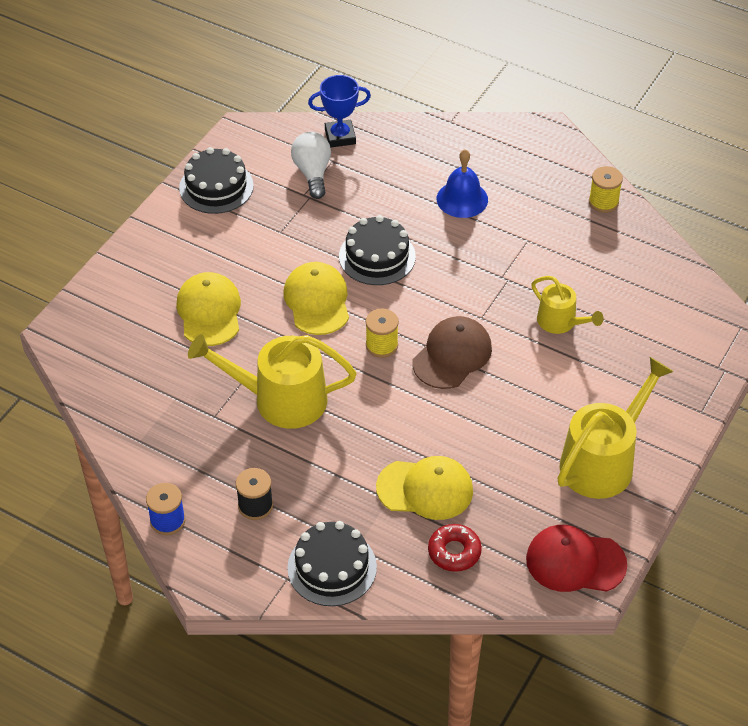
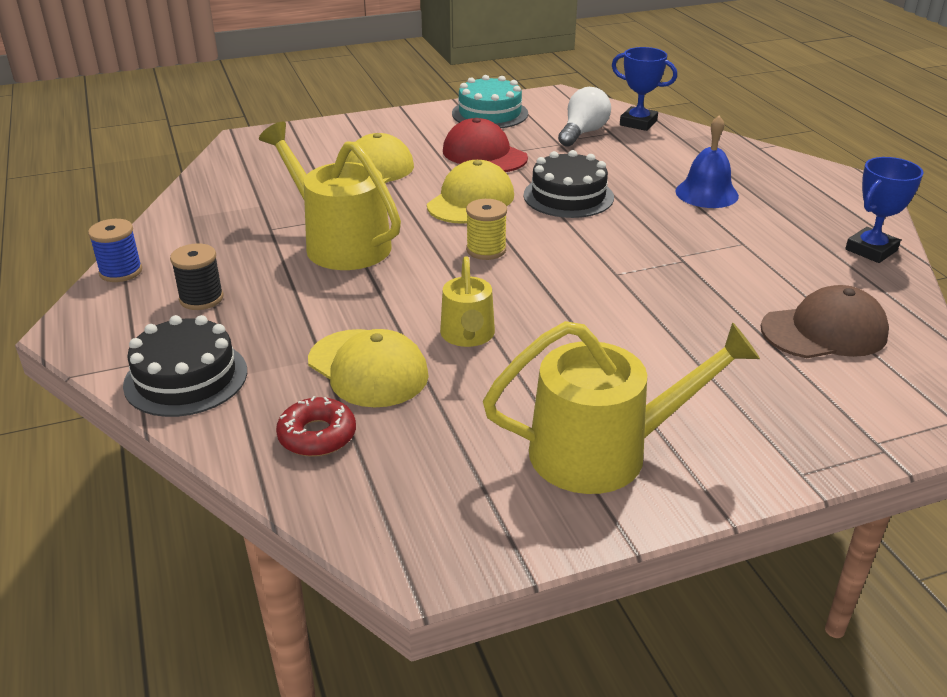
camera: 40 degrees right, 15 degrees down
black cake [179,147,254,214] -> turquoise cake [452,75,528,128]
brown cap [412,316,492,389] -> brown cap moved to [761,285,889,358]
red cap [526,525,627,592] -> red cap moved to [443,118,528,172]
yellow watering can [531,276,604,334] -> yellow watering can moved to [440,257,495,347]
yellow spool [589,166,623,213] -> blue trophy [845,157,924,263]

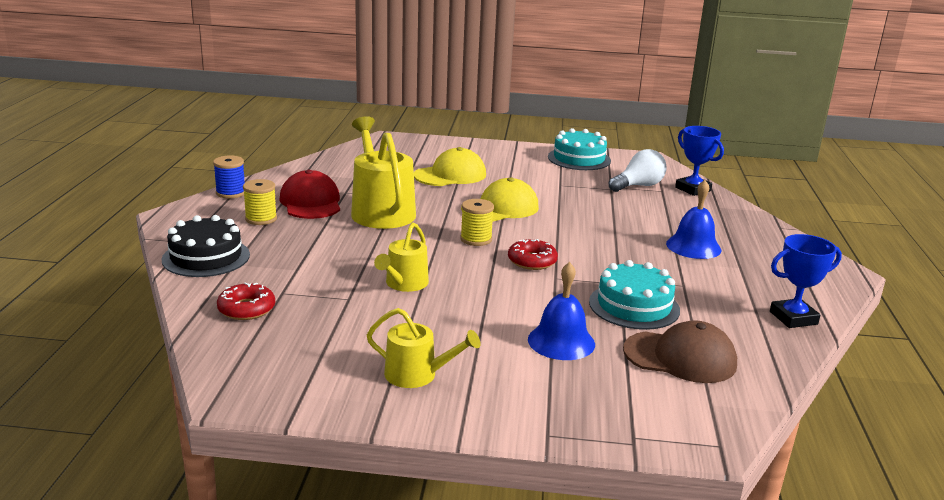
camera: 25 degrees right, 10 degrees down
black spool [170,243,223,310] -> yellow spool [243,179,277,225]
yellow cap [308,329,429,407] -> none
red cap [443,118,528,172] -> red cap moved to [279,170,340,219]
yellow watering can [483,321,760,494] -> yellow watering can [367,308,481,388], size x0.57
black cake [524,150,614,218] -> none
none -> red donut [508,239,558,270]
none -> blue bell [528,262,595,360]
none -> turquoise cake [589,260,680,330]

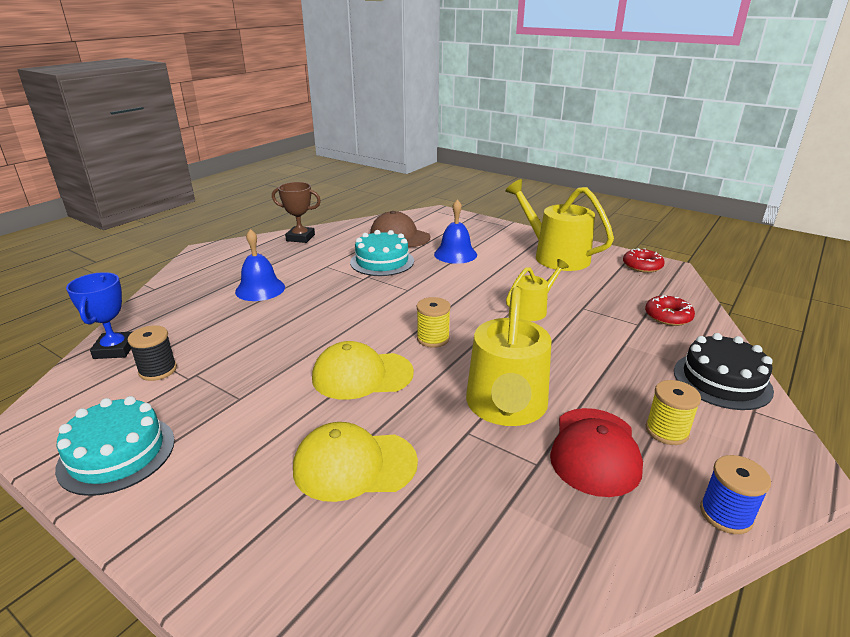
camera: 150 degrees left, 5 degrees up
yellow watering can [367,308,481,388] -> yellow watering can [505,179,614,271], size x1.77
red donut [508,239,558,270] -> red donut moved to [623,248,665,273]
white light bulb [609,149,667,192] -> black spool [128,325,177,381]
blue trophy [770,234,842,328] -> brown trophy [272,182,321,243]

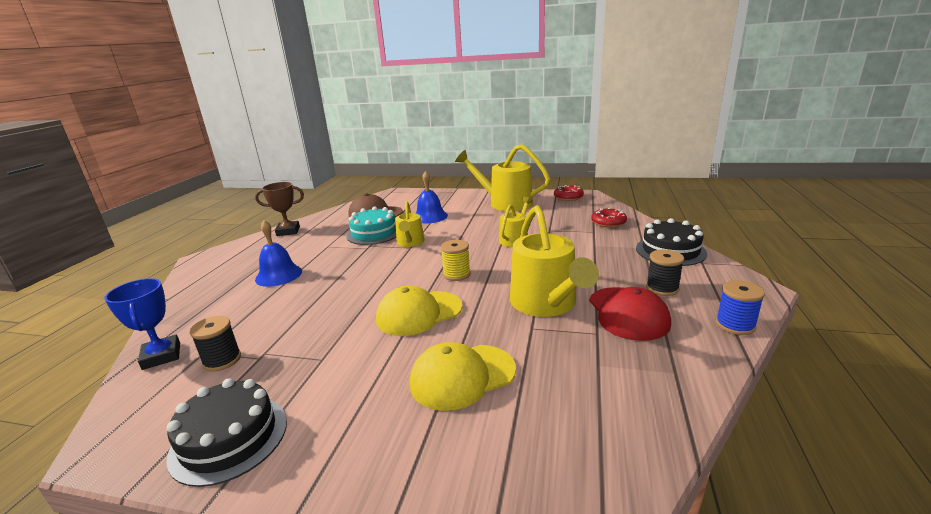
camera: 20 degrees left, 5 degrees down
turquoise cake [55,396,175,496] -> black cake [166,378,287,487]
yellow spool [646,380,701,445] -> black spool [646,249,684,296]
none -> yellow watering can [395,201,425,247]

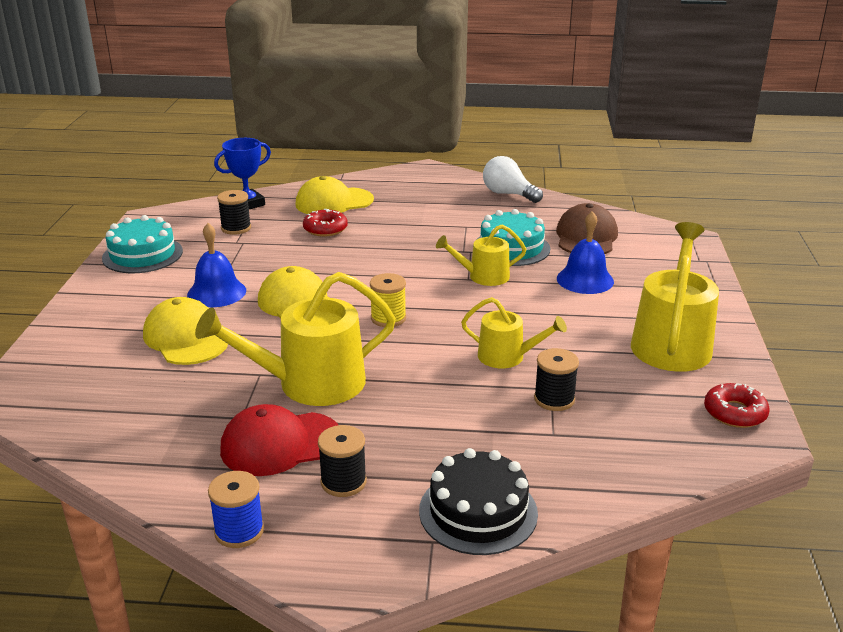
camera: 80 degrees right, 5 degrees up
black cake [166,378,287,487] -> turquoise cake [102,215,183,273]
brown trophy [255,182,304,236] -> white light bulb [483,156,543,203]
blue bell [255,220,302,287] -> blue bell moved to [187,223,246,307]
red donut [591,208,627,228] -> red donut moved to [303,209,348,237]
none -> yellow cap [295,176,374,214]
none -> black spool [534,348,579,411]

